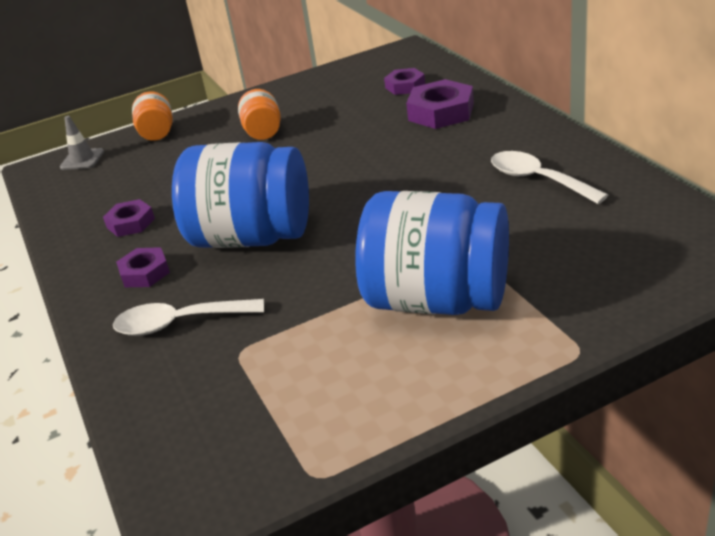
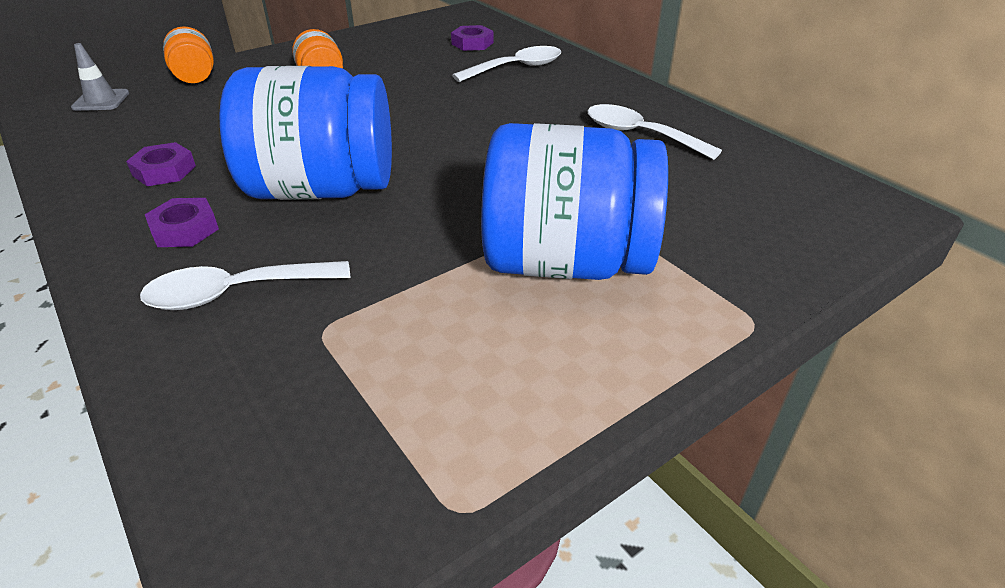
camera: 15 degrees left, 5 degrees up
purple nut [406,79,474,129] -> white spoon [452,46,561,82]

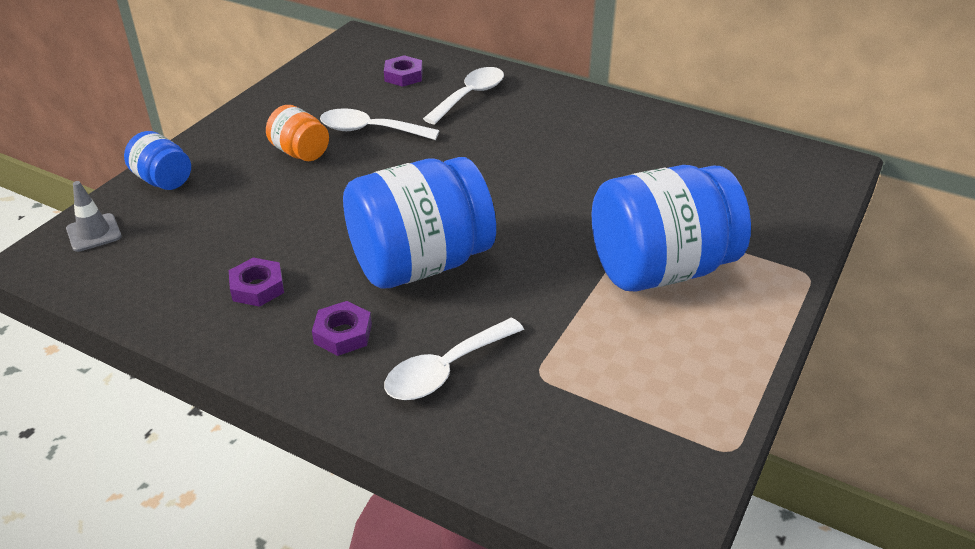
camera: 25 degrees left, 0 degrees up
orange jar [163,26,214,83] -> blue jar [124,131,191,190]
white spoon [587,104,722,160] -> white spoon moved to [320,108,439,140]

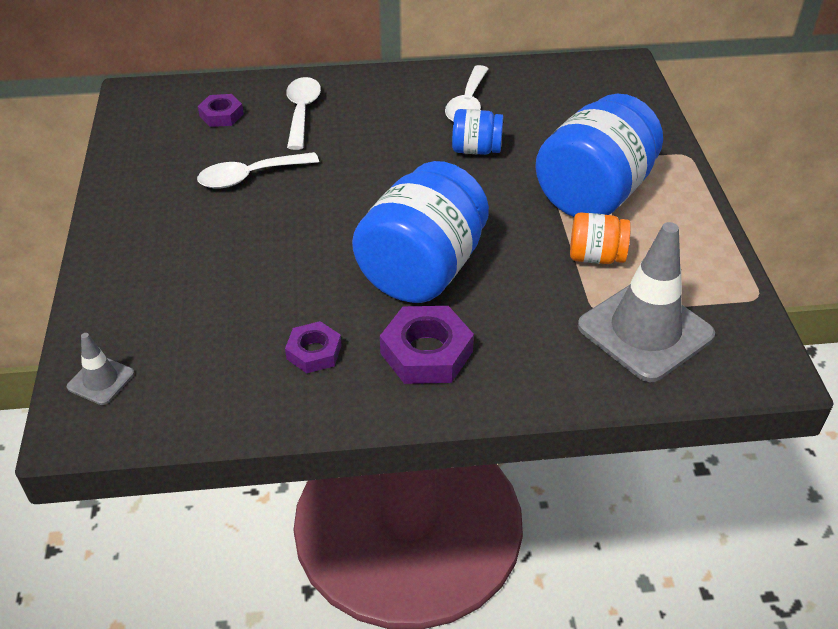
camera: 35 degrees left, 5 degrees up
blue jar [124,131,191,190] -> blue jar moved to [452,109,503,155]
orange jar [266,105,329,161] -> orange jar moved to [570,212,631,264]
purple nut [312,301,372,356] -> purple nut [380,306,474,384], size x1.63
white spoon [384,317,524,400] -> white spoon moved to [445,65,488,121]
none -> grey traffic cone [578,222,715,382]

